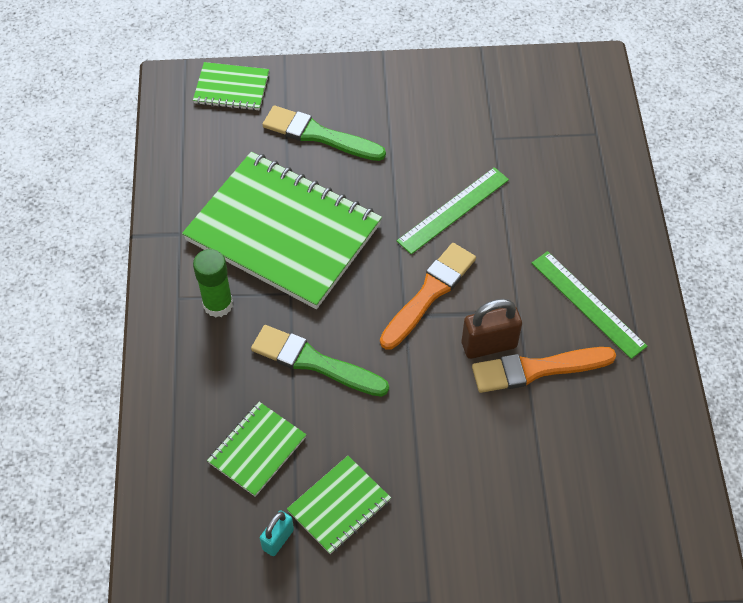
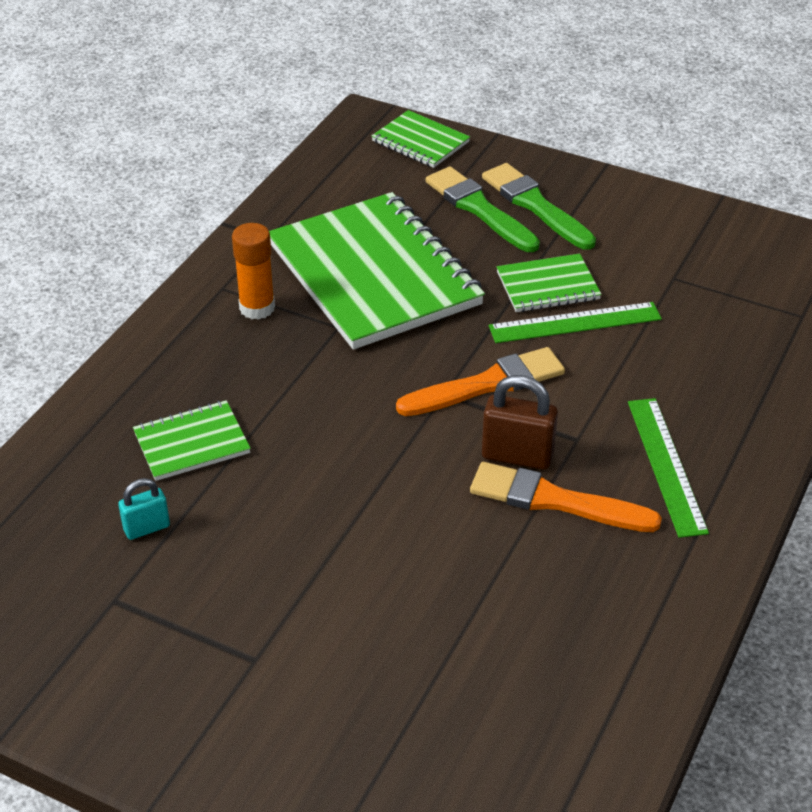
camera: 30 degrees right, 15 degrees down
green glue stick [193,249,233,318] -> orange glue stick [232,223,275,320]
green brush [251,325,389,397] -> green brush moved to [482,163,596,250]
green notebook [287,456,391,554] -> green notebook moved to [497,254,602,312]

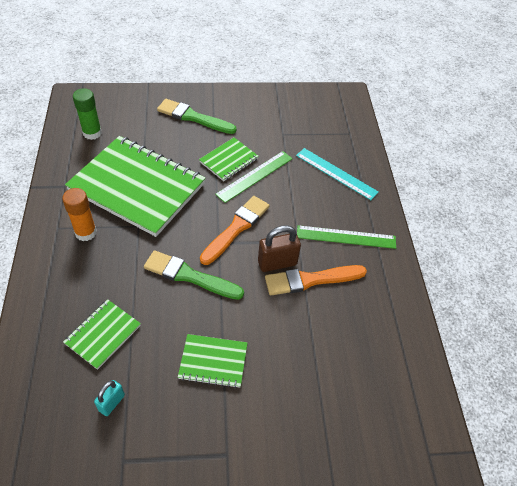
camera: 35 degrees left, 10 degrees up
green notebook [372,110,470,168] -> green notebook moved to [178,334,247,388]
green brush [426,166,540,252] -> green brush moved to [144,250,244,300]
green ruler [628,398,709,538] -> green ruler turned 45 degrees counterclockwise [297,225,396,249]
none -> green glue stick [73,88,102,140]
none -> turquoise ruler [296,148,379,200]

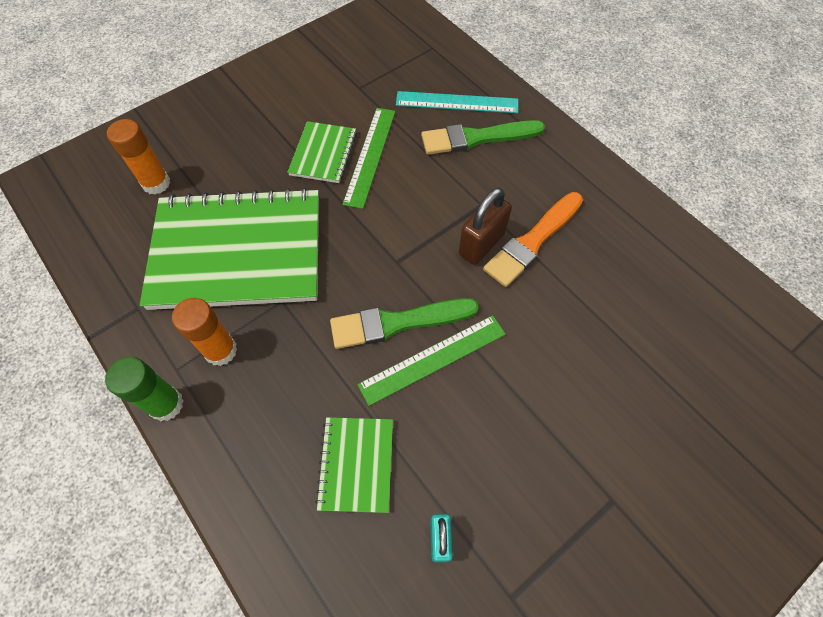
camera: 30 degrees left, 10 degrees up
green glue stick [73,88,102,140] -> green glue stick moved to [105,357,184,421]
green brush [157,99,237,134] -> green brush moved to [421,120,545,155]
green notebook [178,334,247,388] -> none
orange brush [200,196,270,265] -> none
green ruler [297,225,396,249] -> green ruler moved to [357,315,506,406]
none -> orange glue stick [107,119,170,195]

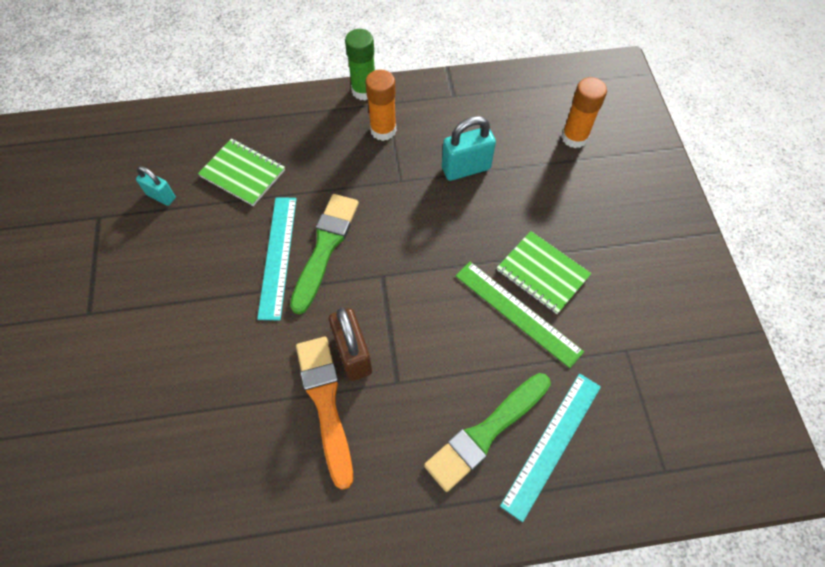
camera: 120 degrees right, 0 degrees up
green notebook [140,187,319,310] -> turquoise padlock [442,116,496,181]
green ruler [357,315,506,406] -> turquoise ruler [257,197,297,321]
green brush [421,120,545,155] -> green brush turned 150 degrees counterclockwise [424,373,551,492]

